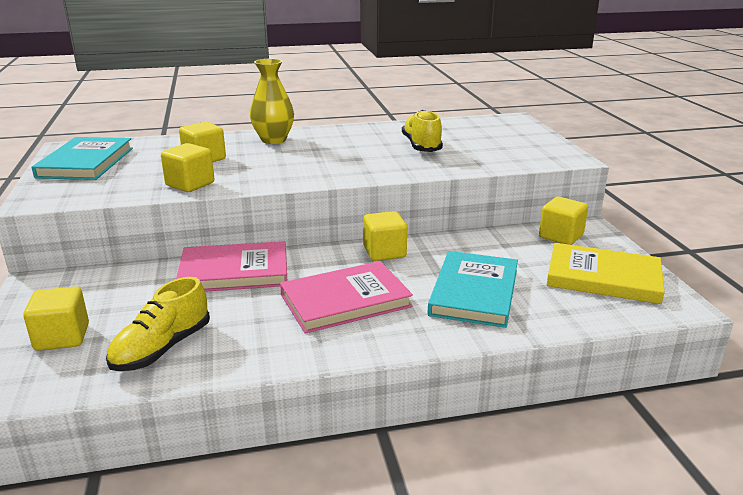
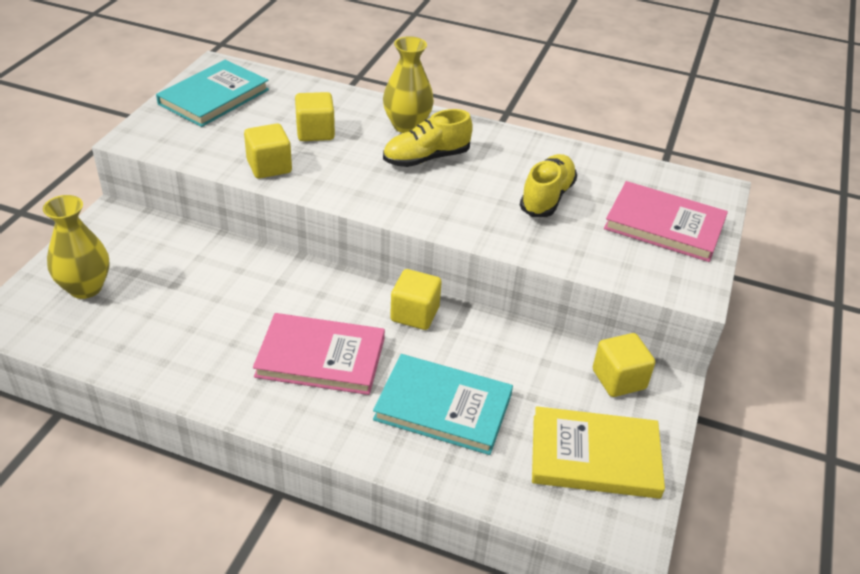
camera: 30 degrees right, 15 degrees up
yellow cube [23,286,89,351] -> yellow vase [43,195,110,299]
yellow shoe [106,277,210,371] -> yellow shoe moved to [383,109,473,167]
pink book [176,241,287,292] -> pink book moved to [604,181,728,262]
turquoise book [428,251,518,328] -> turquoise book turned 60 degrees clockwise [373,354,513,455]
yellow book [547,243,665,304] -> yellow book turned 45 degrees counterclockwise [532,406,665,499]

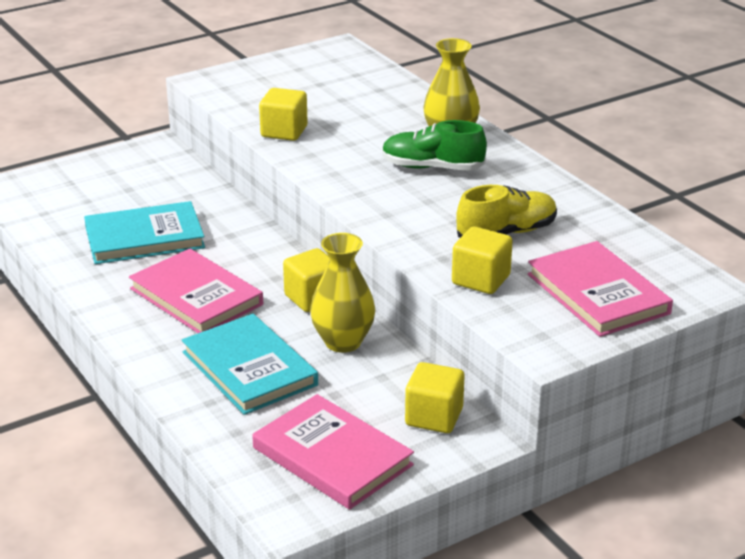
camera: 40 degrees right, 10 degrees down
yellow vase [43,195,110,299] -> yellow vase moved to [310,233,375,353]
turquoise book [156,60,269,127] -> turquoise book moved to [84,201,205,264]
yellow cube [295,92,335,141] -> yellow cube moved to [452,227,513,294]
yellow shoe [383,109,473,167] -> green shoe [382,120,487,171]
yellow book [532,406,665,499] -> pink book [252,394,414,510]

